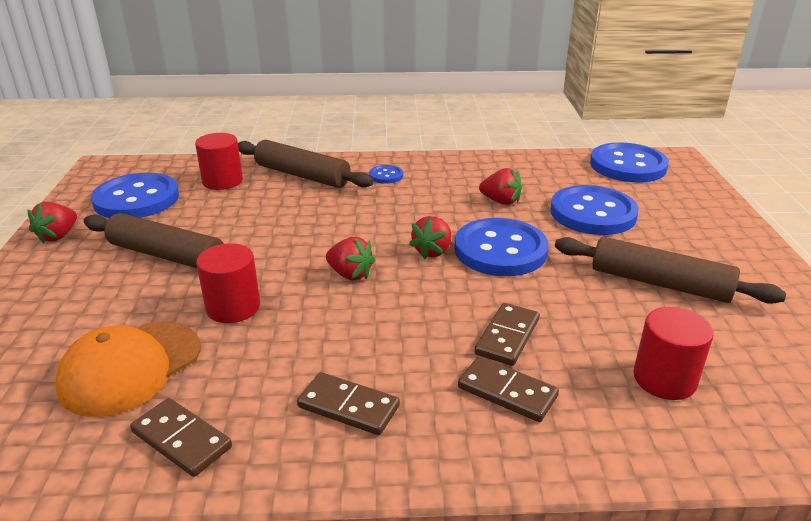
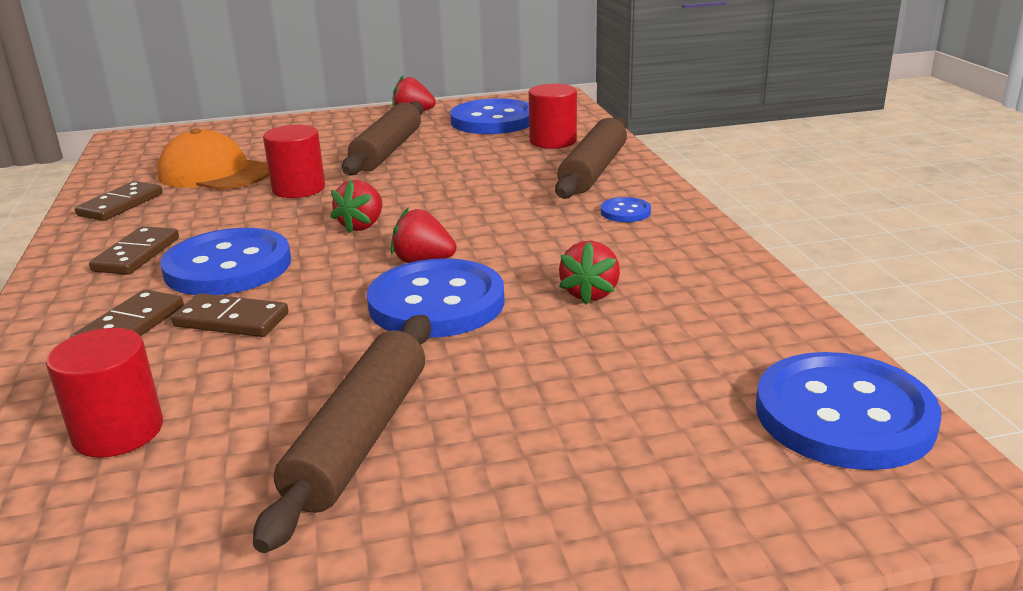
camera: 80 degrees right, 5 degrees down
blue button [550,185,639,235] -> blue button moved to [160,228,291,295]

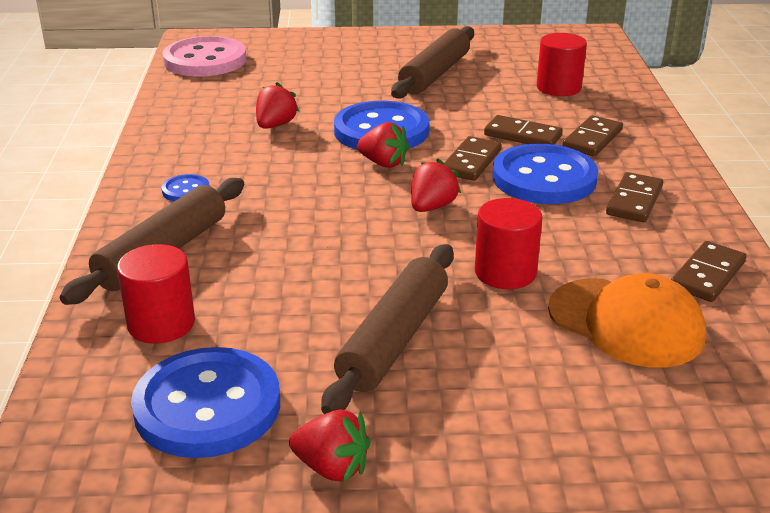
camera: 170 degrees left, 5 degrees up
blue button [756,352,941,470] -> pink button [162,36,246,77]
none -> brown domino [444,136,502,181]

